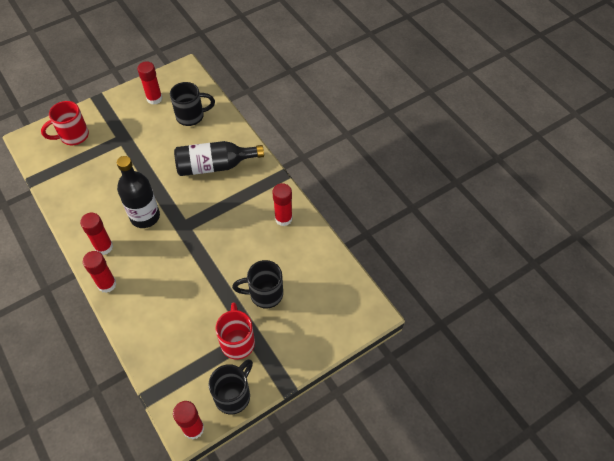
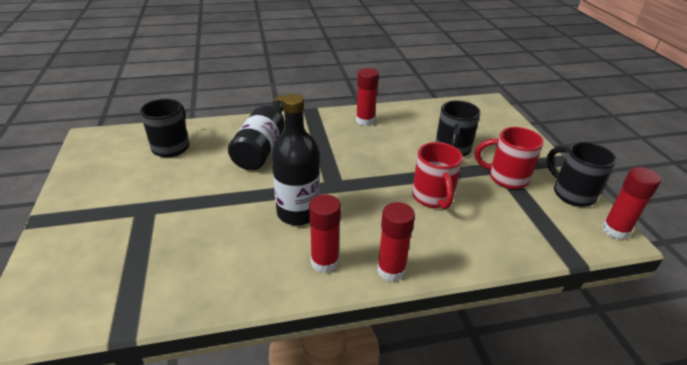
camera: 70 degrees left, 20 degrees down
red mug [41,101,89,145] -> red mug moved to [412,142,463,209]
red glue stick [137,61,162,105] -> none

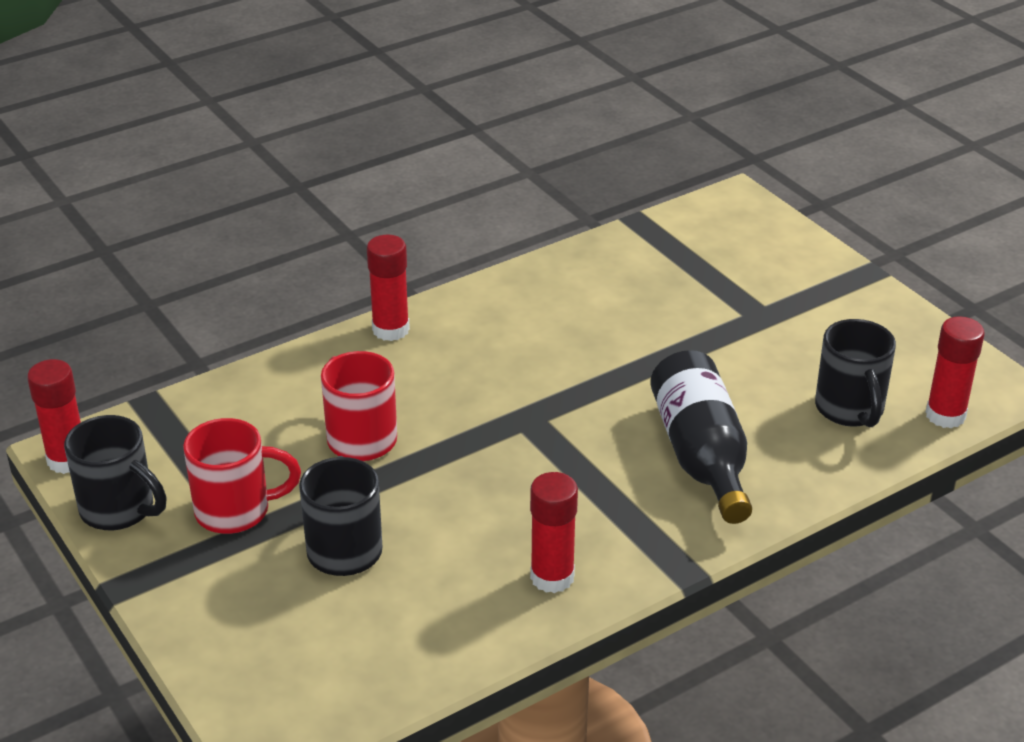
camera: 160 degrees right, 0 degrees up
black bottle [272,94,320,225] -> none
red glue stick [309,194,341,273] -> red glue stick moved to [926,316,985,428]

